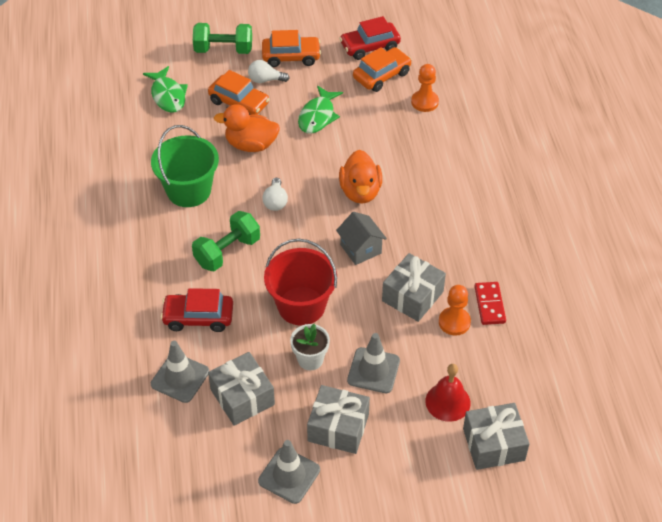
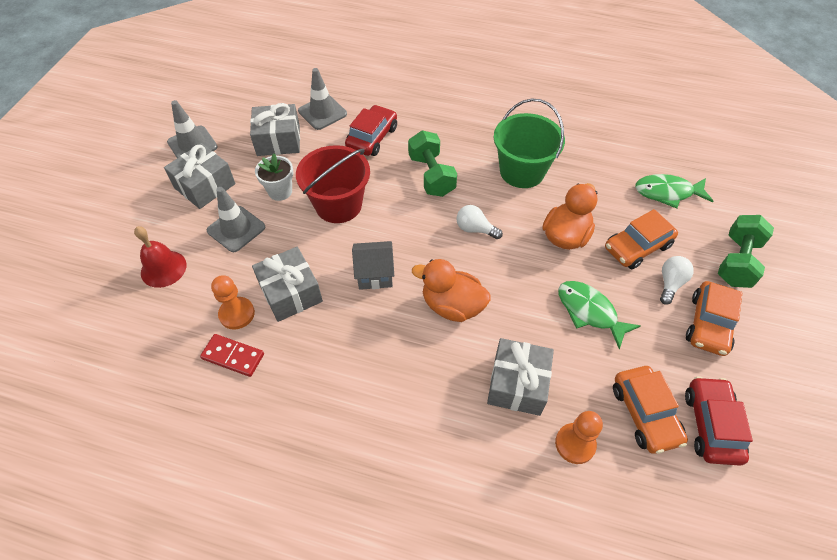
camera: 115 degrees right, 5 degrees up
grey gift [463,403,530,470] -> grey gift moved to [487,338,554,416]

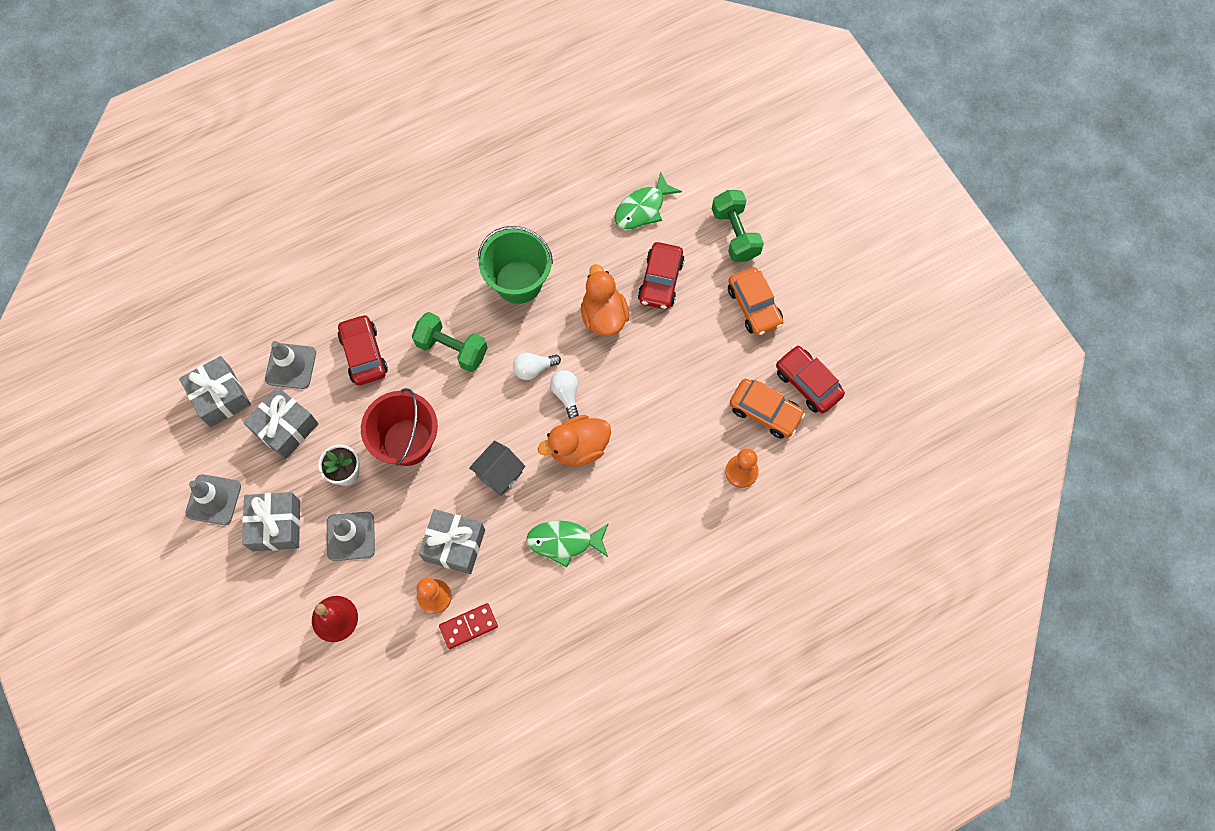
camera: 45 degrees left, 15 degrees up
grey gift [487,338,554,416] -> grey gift moved to [179,356,251,427]
green fish [558,281,641,349] -> green fish moved to [526,520,609,568]
orange car [605,209,678,269] -> red car [638,242,684,309]
white light bulb [660,256,694,305] -> white light bulb moved to [550,370,579,419]

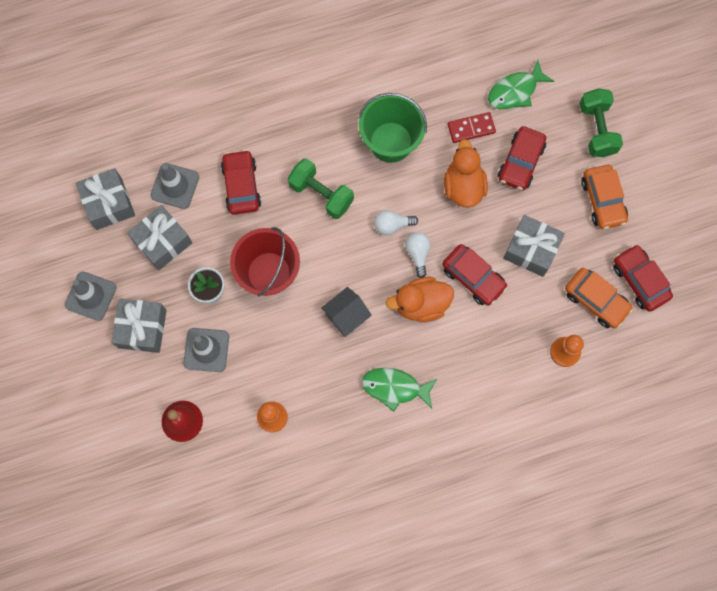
camera: 10 degrees right, 5 degrees up
grey gift [419,509,485,574] -> grey gift moved to [503,215,565,277]
red domino [439,603,498,649] -> red domino moved to [447,112,496,143]
none -> red car [442,244,508,306]

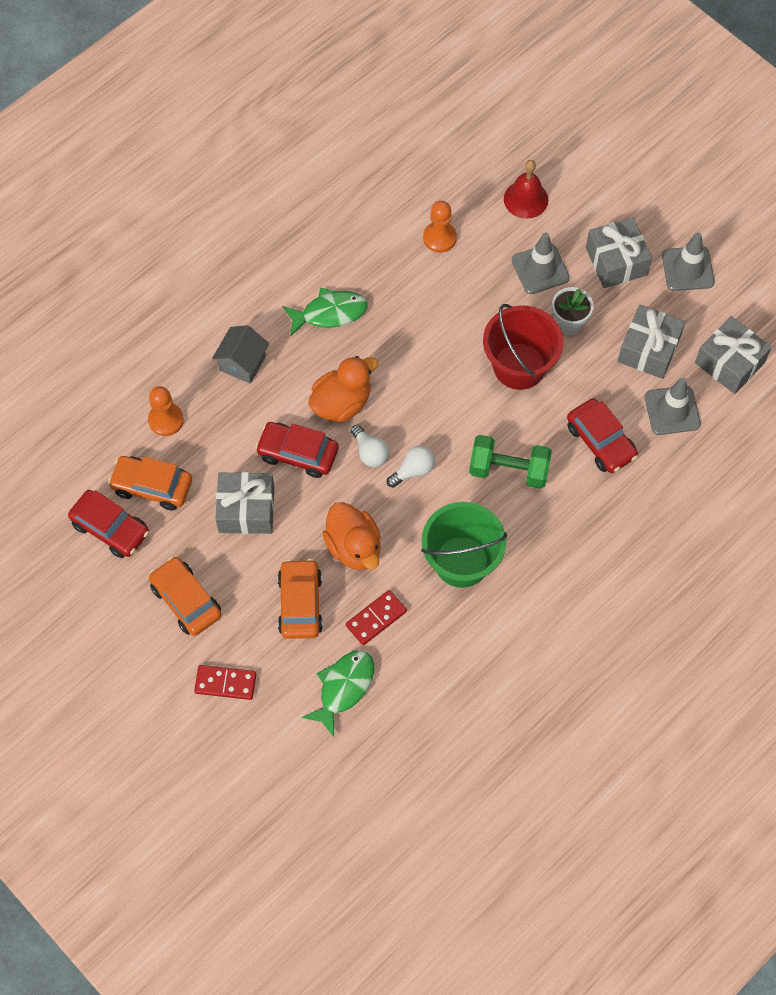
camera: 155 degrees right, 10 degrees down
grey house [321,287,372,337] -> grey house moved to [212,325,269,384]
red car [498,126,546,191] -> orange car [277,559,323,639]
green dumbbell [579,88,623,157] -> red domino [194,665,256,700]

